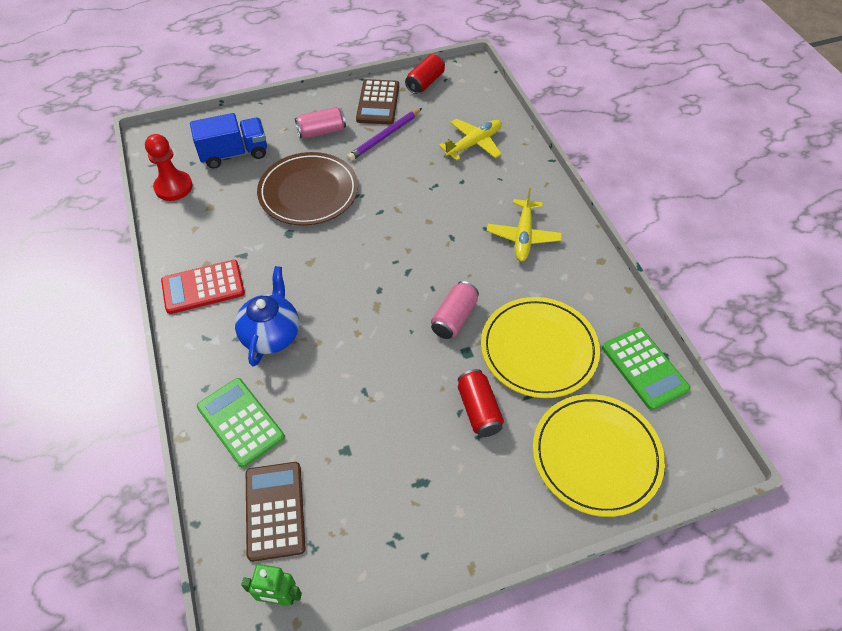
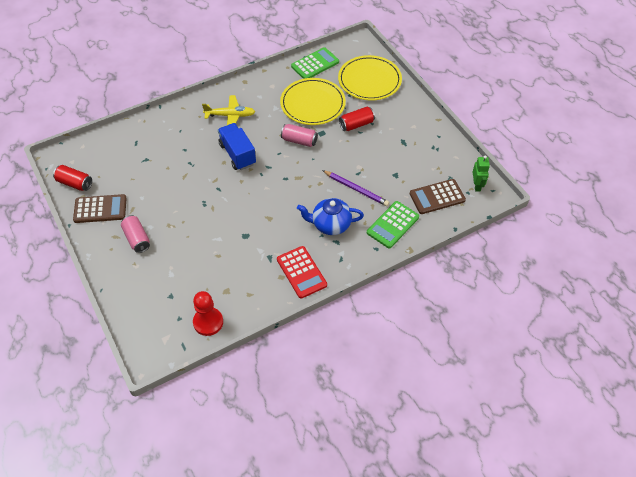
camera: 100 degrees left, 0 degrees up
blue truck [190,113,267,169] -> blue truck moved to [218,123,256,170]
brown plate [257,152,358,225] -> none
purple pencil [347,108,422,161] -> purple pencil moved to [322,170,389,206]
yellow plane [439,119,502,161] -> none

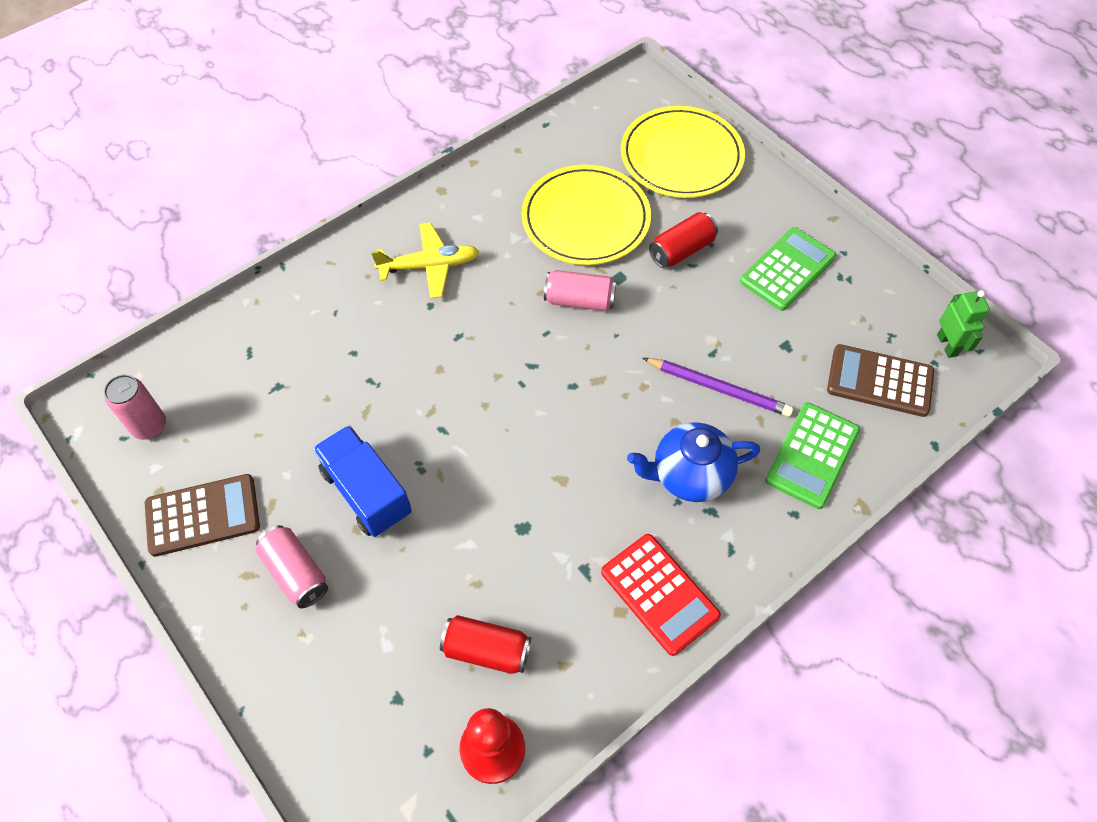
camera: 10 degrees left, 5 degrees up
red can [53,165,92,191] -> red can moved to [440,615,531,674]
blue truck [218,123,256,170] -> blue truck moved to [313,425,412,537]
green calculator [291,47,339,79] -> green calculator moved to [740,227,836,311]
brown calculator [410,179,466,214] -> brown calculator turned 45 degrees clockwise [827,344,934,417]
none -> pink can [104,375,166,440]

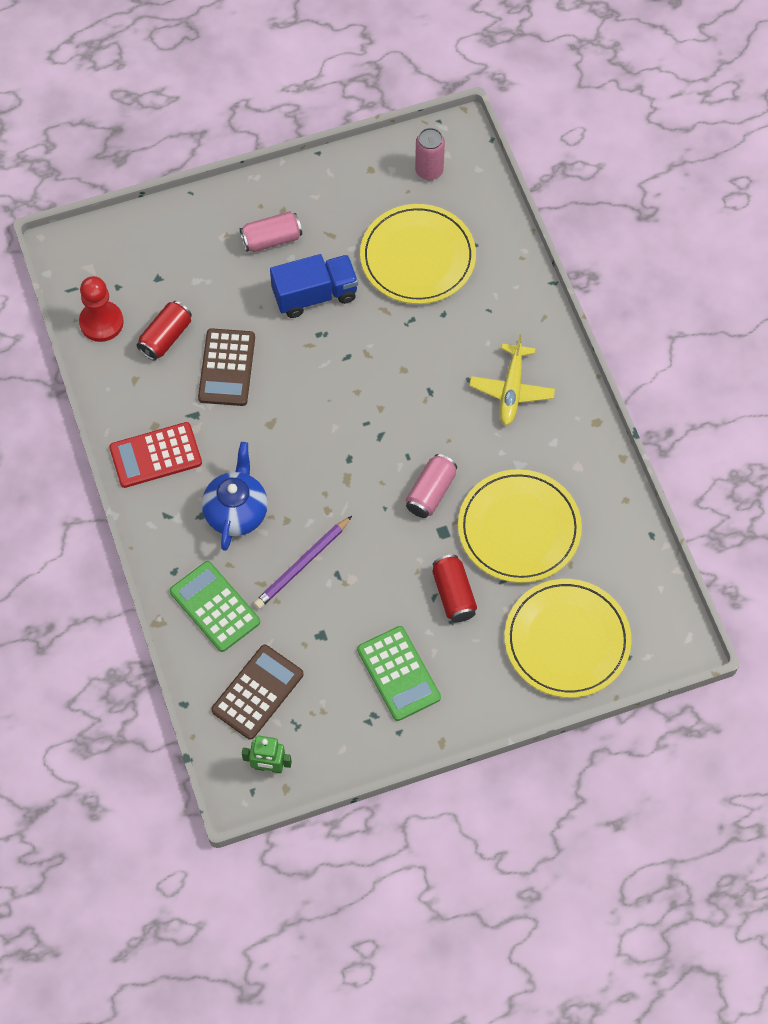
camera: 110 degrees right, 5 degrees up
brown calculator [145,474,260,557] -> brown calculator moved to [198,328,255,406]
none -> yellow plate [360,204,476,304]

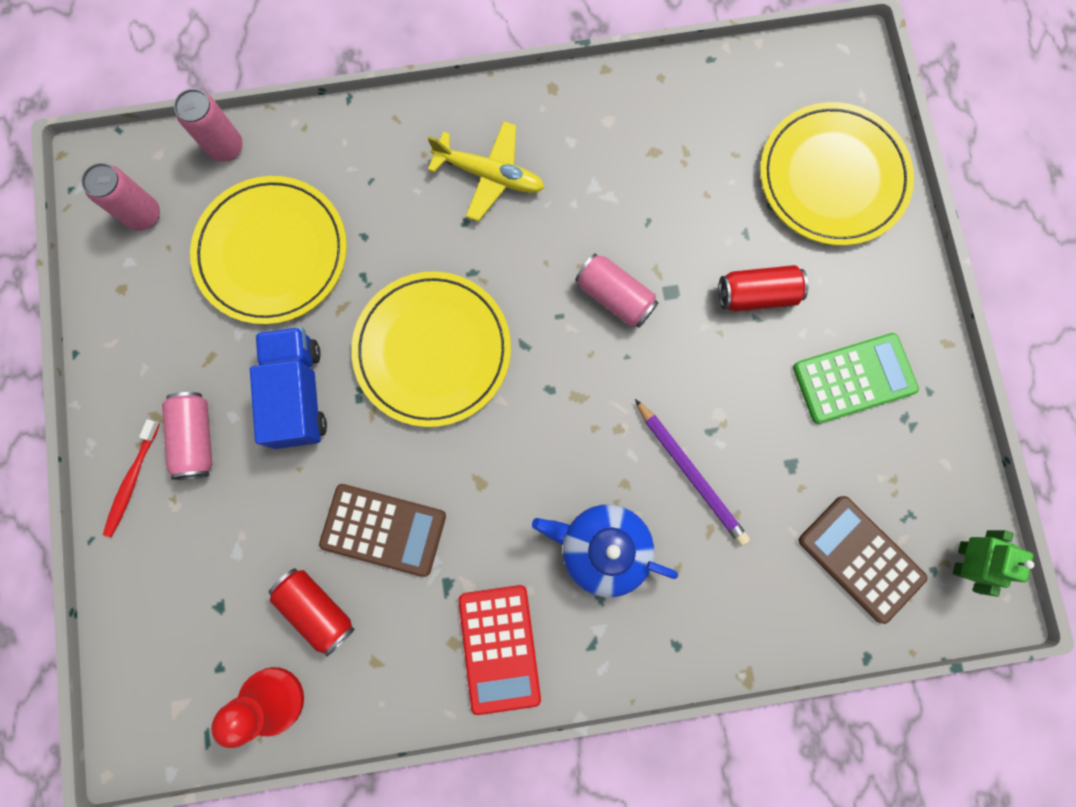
camera: 80 degrees left, 15 degrees up
green calculator [170,561,260,652] -> none
yellow plate [458,469,582,583] -> yellow plate moved to [351,271,511,427]
none -> red toothbrush [103,419,160,537]
none -> pink can [174,89,243,162]

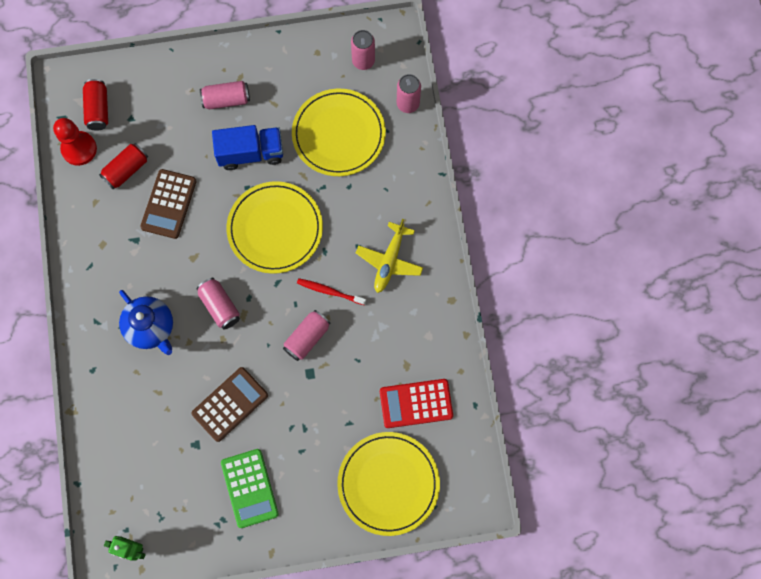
camera: 90 degrees right, 5 degrees down
red toothbrush [103,419,160,537] -> red toothbrush moved to [297,278,366,305]
red calculator [458,585,541,715] -> red calculator moved to [380,379,453,428]
blue teapot [532,504,678,597] -> blue teapot turned 120 degrees clockwise [119,290,173,355]
purple pencil [635,399,750,546] -> none
red can [718,265,808,312] -> red can moved to [83,79,108,131]
brown calculator [798,496,927,624] -> brown calculator moved to [192,367,268,442]
none -> pink can [197,278,240,329]

